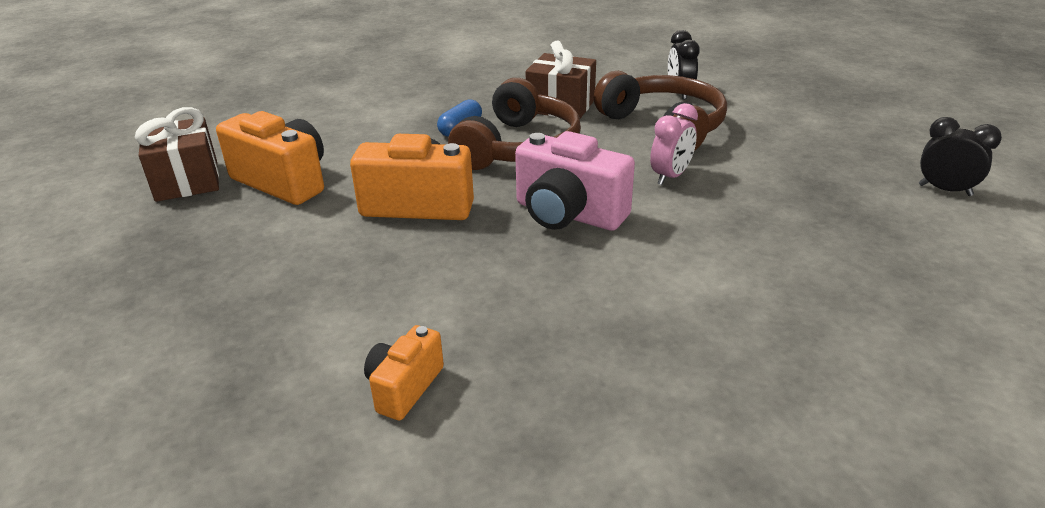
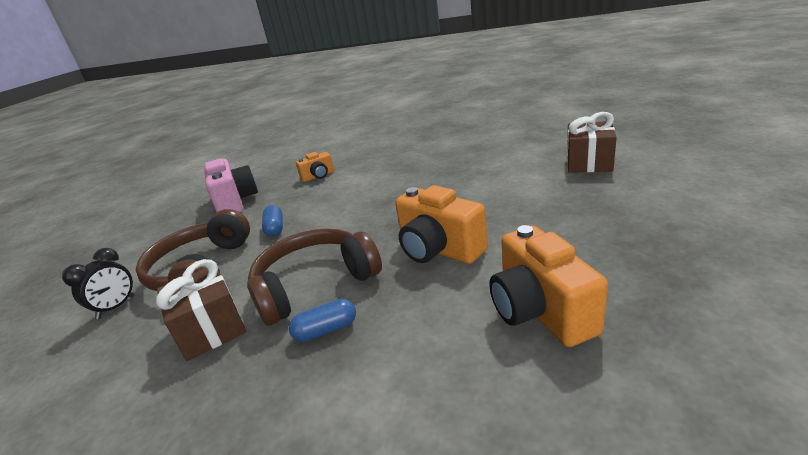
camera: 140 degrees left, 5 degrees down
brown gift [135,107,219,202] -> brown gift moved to [567,112,617,173]
orange camera [364,325,444,421] -> orange camera moved to [296,152,334,182]
pink camera [515,131,635,231] -> pink camera moved to [204,159,258,213]
pink clock [650,103,698,185] -> blue capsule [262,205,283,237]
black clock [919,117,1002,196] -> none

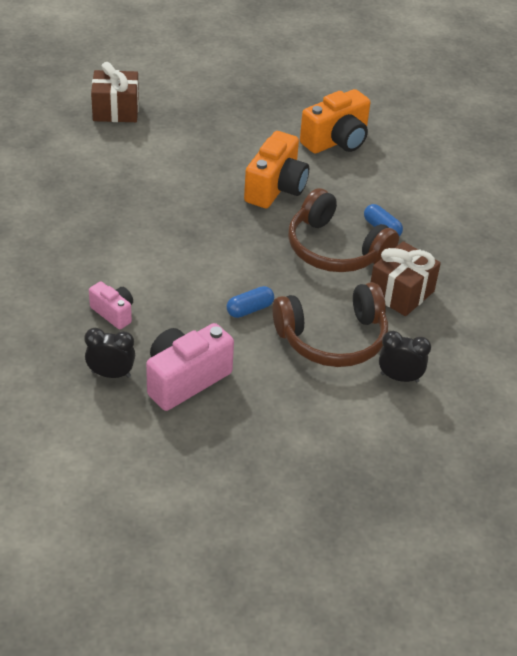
camera: 115 degrees left, 15 degrees up
orange camera [296,152,334,182] -> pink camera [89,282,133,330]
none -> black clock [84,328,135,378]

